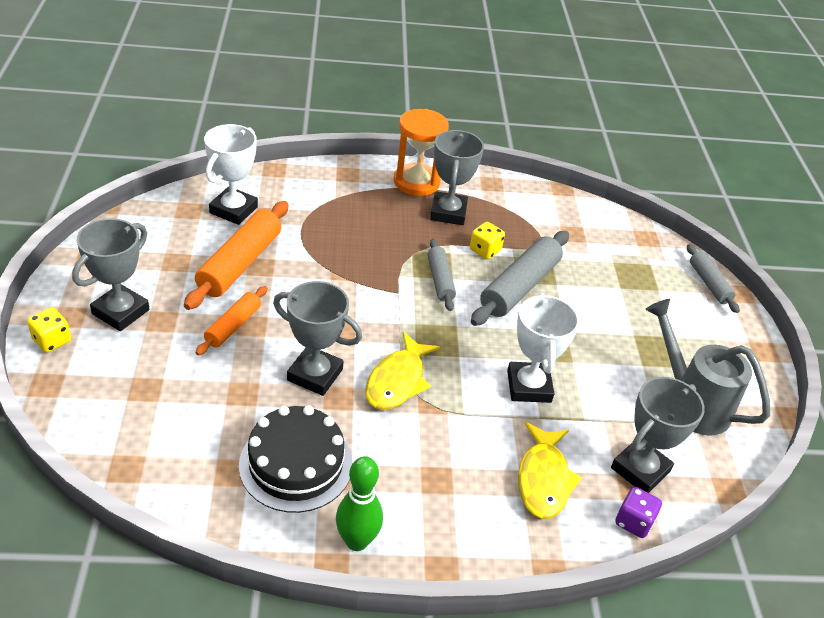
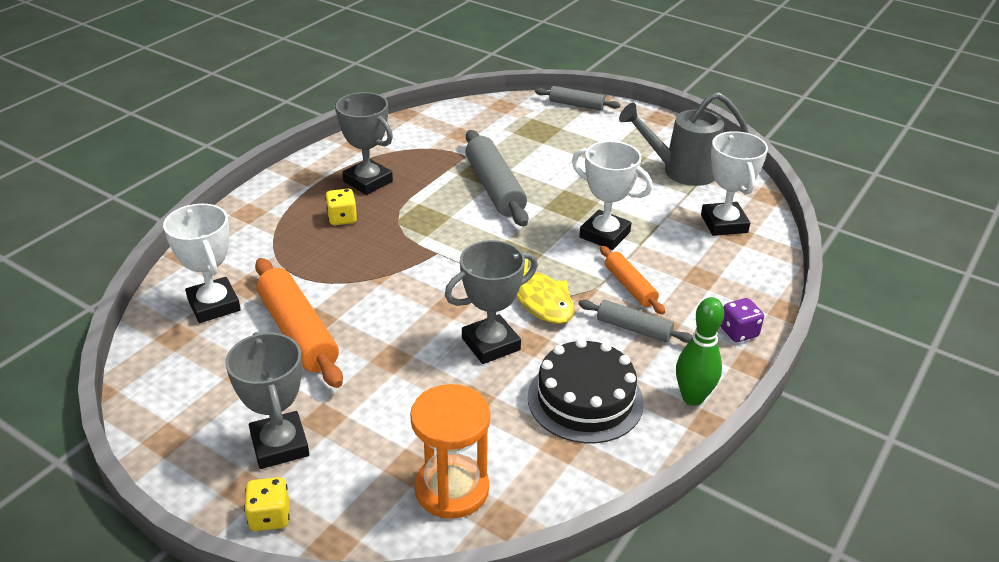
camera: 50 degrees left, 5 degrees down
orange rolling pin [196,286,268,355] -> orange rolling pin moved to [600,246,665,315]
orange hourglass [394,109,449,196] -> orange hourglass moved to [410,384,491,519]
grey rolling pin [427,239,456,311] -> grey rolling pin moved to [578,300,692,343]
yellow dice [470,222,505,259] -> yellow dice moved to [325,189,357,225]
yellow fish [518,422,582,519] -> none
grey trophy [611,377,705,493] -> white trophy [701,131,768,236]
purple dice [615,487,662,538] -> purple dice moved to [721,298,764,342]

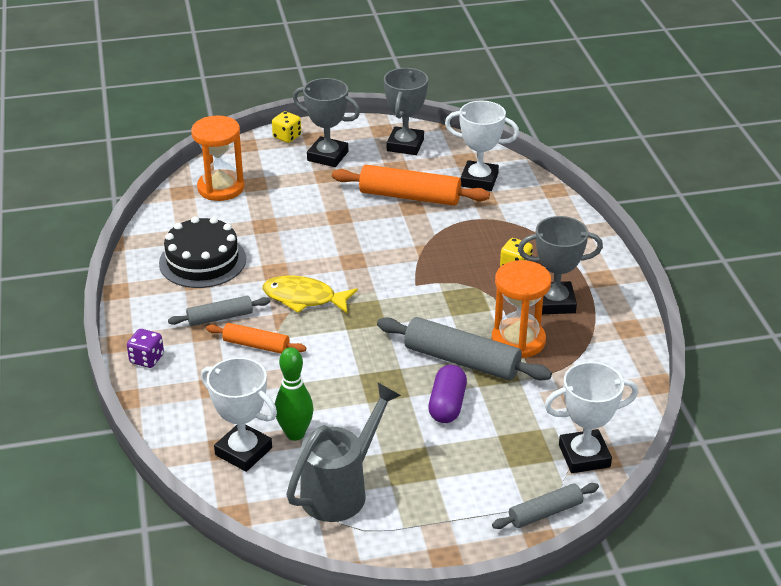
camera: 135 degrees right, 0 degrees up
grey trophy [445,240,538,364] -> grey trophy moved to [384,68,428,155]
white trophy [572,141,652,250] -> white trophy moved to [544,362,638,473]
green bowling pin [676,297,724,406] -> green bowling pin moved to [275,347,314,441]
none -> purple capsule [428,365,467,423]
none -> orange hourglass [492,260,551,358]

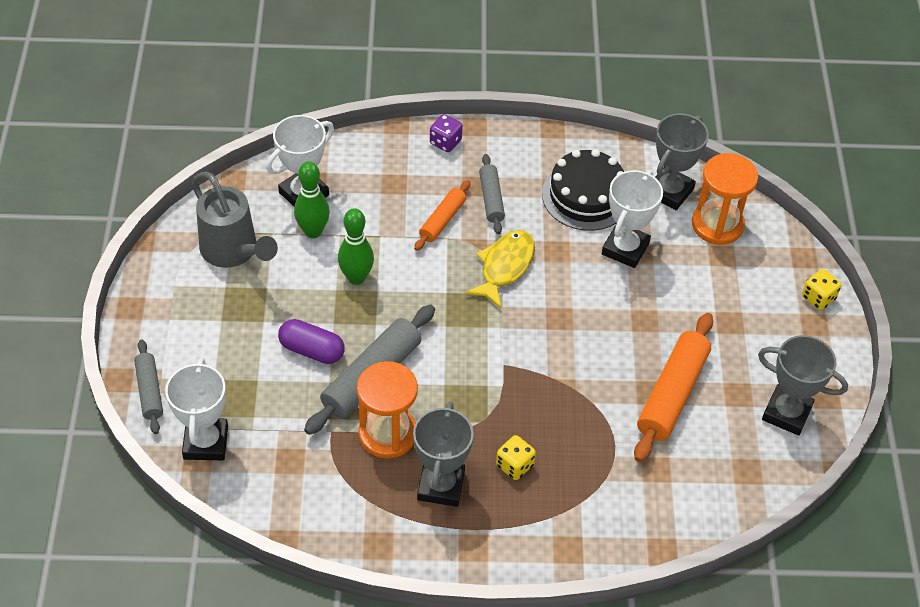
camera: 100 degrees right, 15 degrees up
grey trophy [293,78,360,167] -> grey trophy moved to [655,113,709,210]
white trophy [445,101,519,191] -> white trophy moved to [602,170,663,268]
none -> green bowling pin [338,208,374,285]

